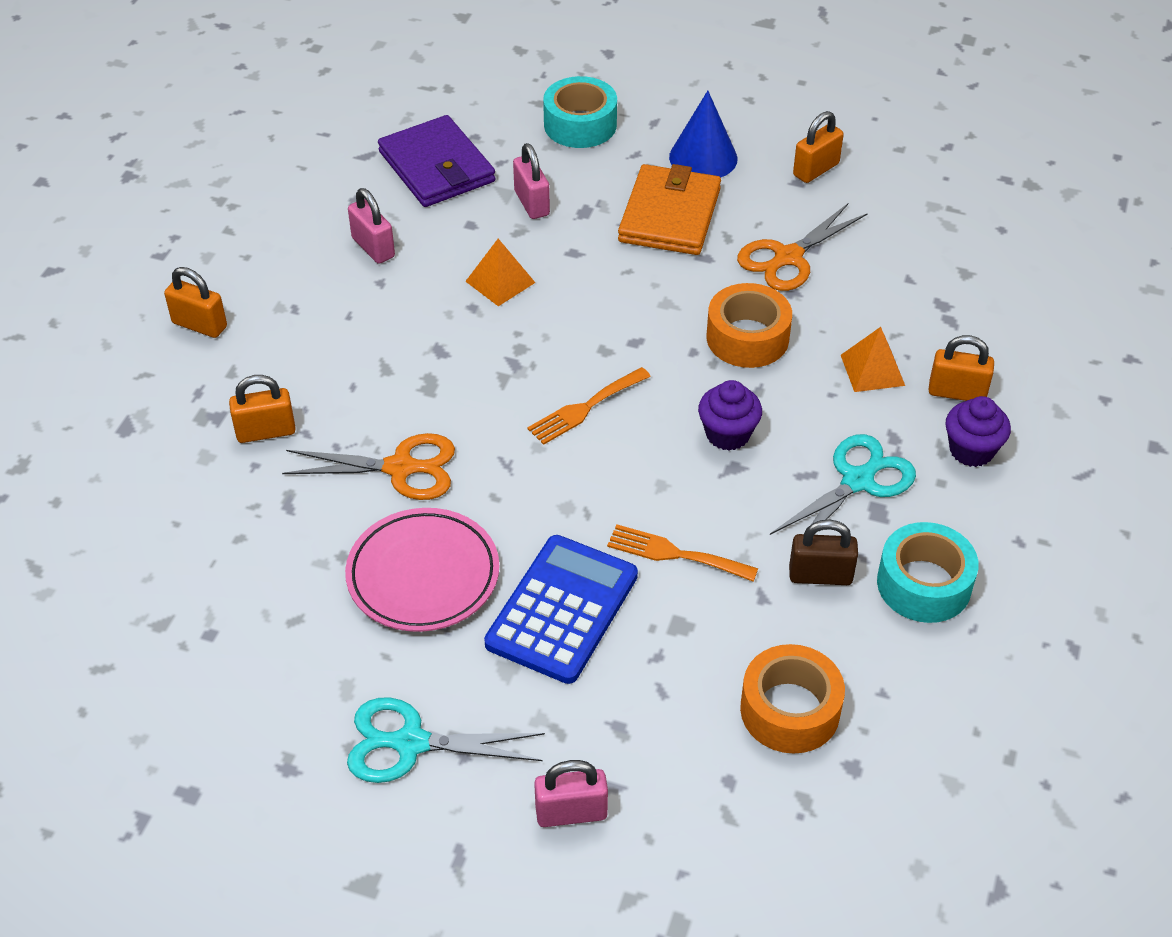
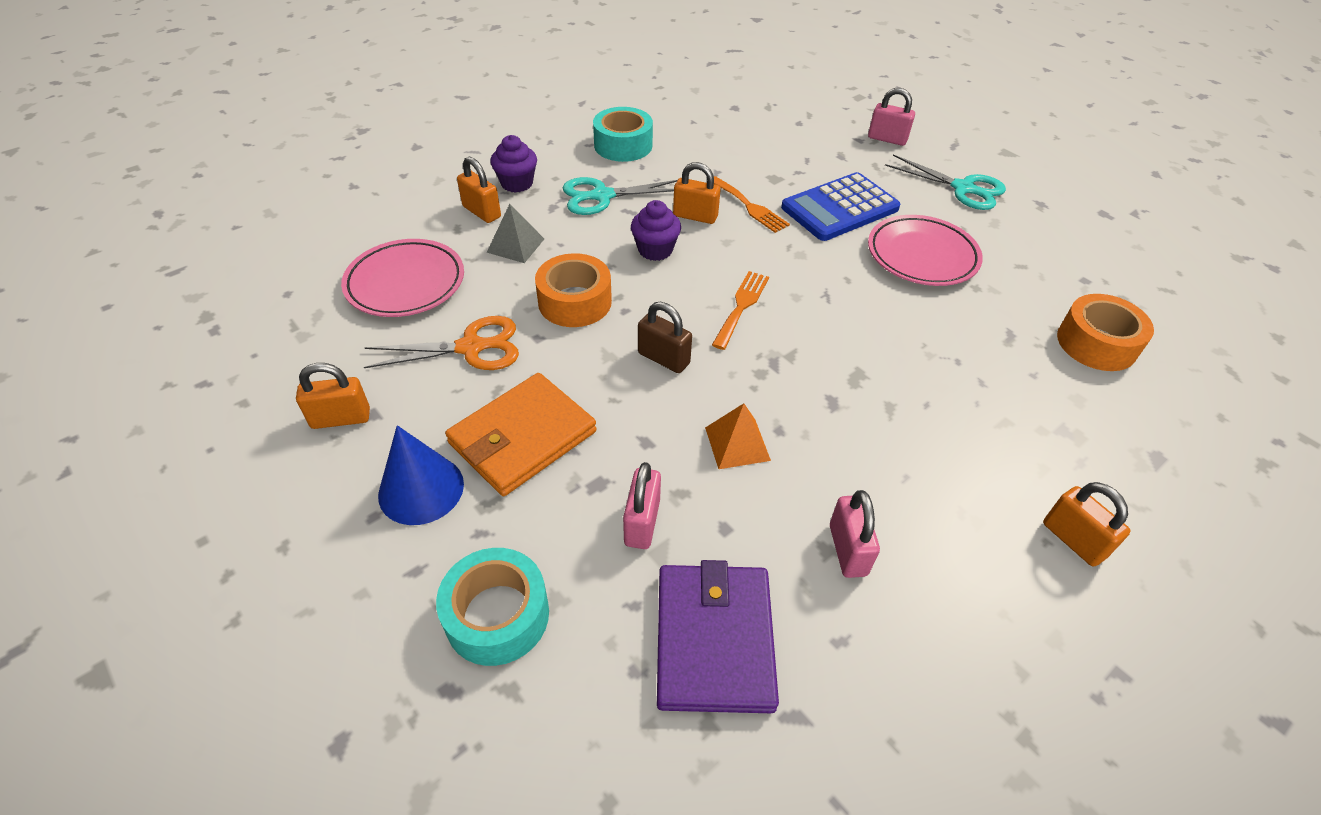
camera: 150 degrees left, 0 degrees up
orange padlock [229,375,296,443] -> orange padlock moved to [673,162,720,224]
orange scissors [282,433,455,500] -> none
orange fork [527,367,651,445] -> orange fork turned 60 degrees counterclockwise [712,271,769,350]
orange tape [740,644,845,754] -> orange tape moved to [1057,294,1154,371]
brown padlock [789,520,858,585] -> brown padlock moved to [638,302,692,373]
orange pyramid [841,327,905,392] -> grey pyramid [487,204,544,263]
none -> pink plate [341,239,464,317]

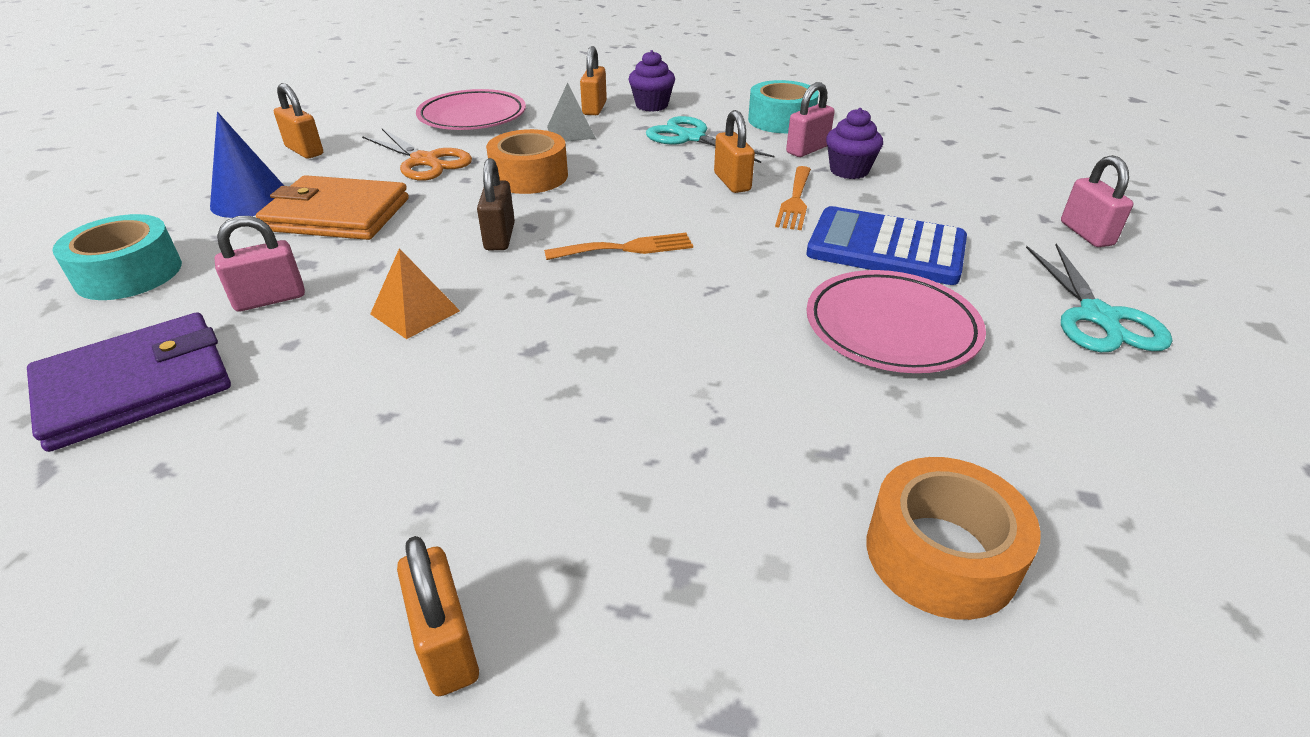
camera: 55 degrees right, 10 degrees down
purple cupcake [631,200,681,261] -> purple cupcake moved to [826,108,883,179]
pink padlock [830,490,880,578] -> pink padlock moved to [786,82,835,157]
orange padlock [1043,482,1131,567] -> orange padlock turned 45 degrees counterclockwise [397,536,479,696]

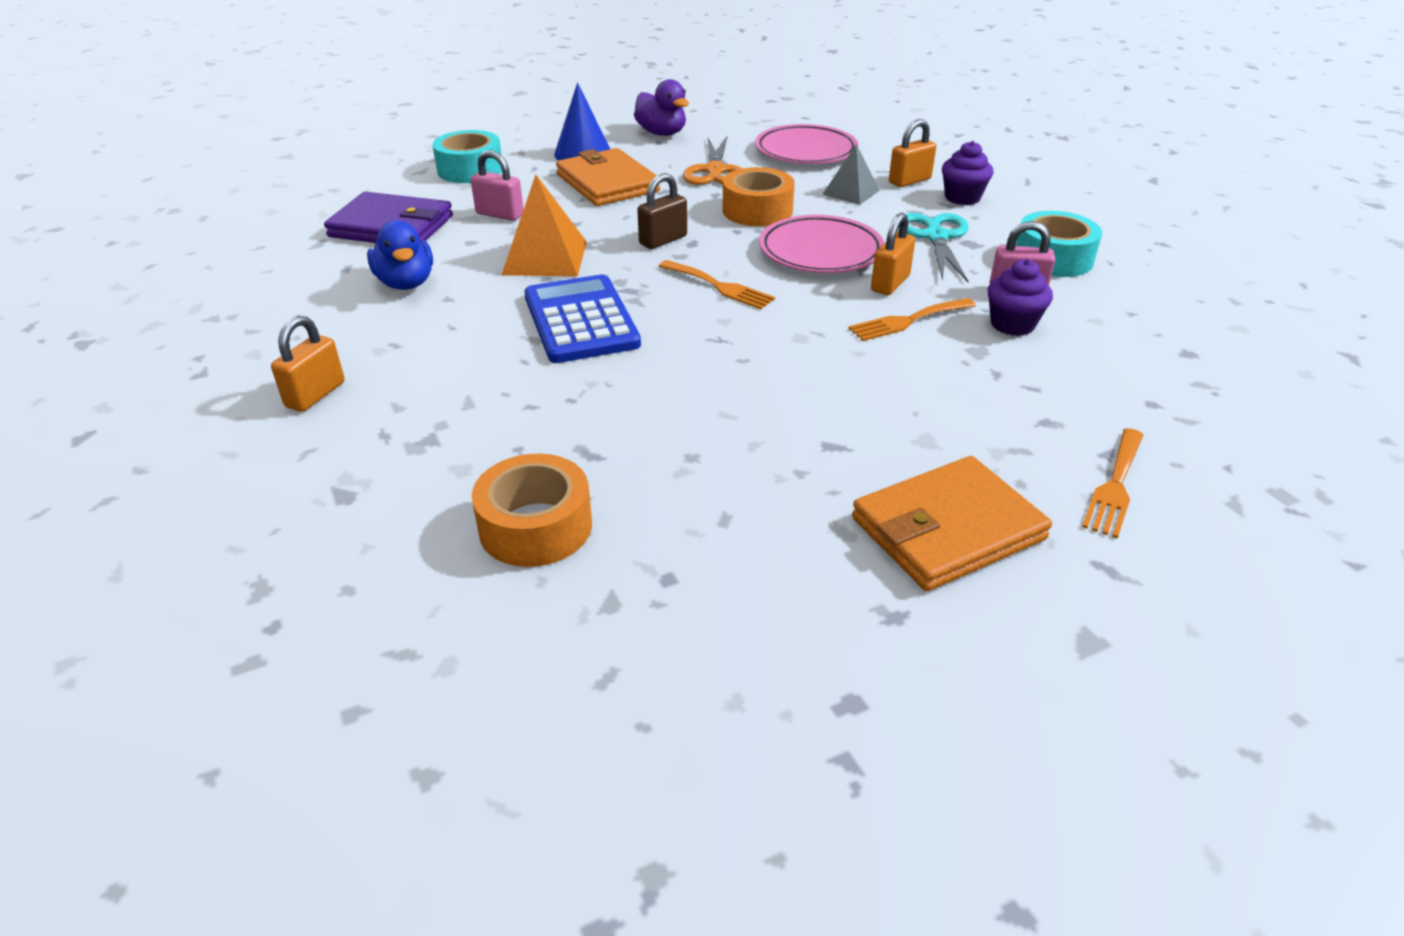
camera: 50 degrees right, 0 degrees up
orange padlock [274,83,323,159] -> purple duck [634,79,689,136]
orange pyramid [370,248,460,339] -> orange pyramid [501,175,587,276], size x1.57
blue calculator [806,206,967,285] -> blue calculator moved to [524,274,641,363]
pink plate [806,270,986,373] -> pink plate moved to [759,215,884,273]
turquoise scissors [1026,244,1172,352] -> orange wallet [852,456,1052,591]
pink padlock [1061,155,1134,247] -> orange fork [1082,428,1143,539]
none -> blue duck [367,220,433,290]

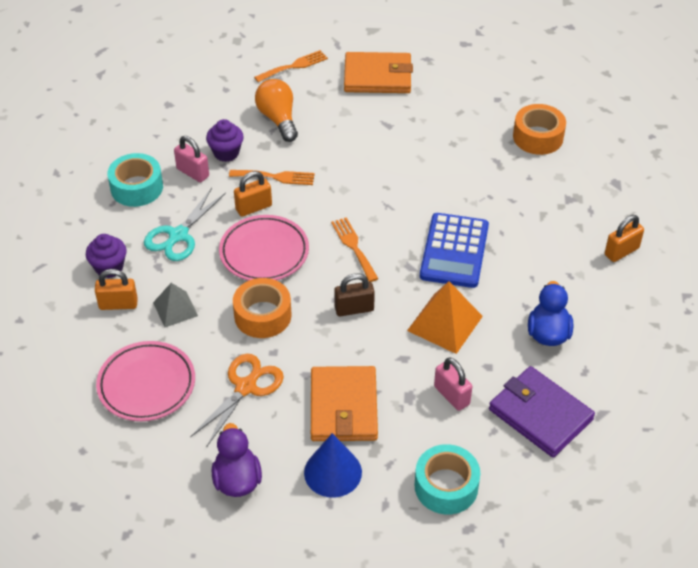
camera: 150 degrees left, 10 degrees up
none -> orange light bulb [255,79,298,142]

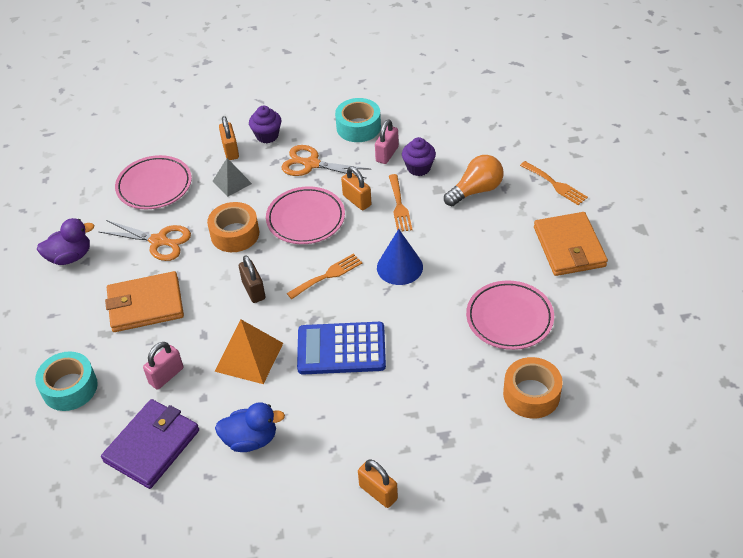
camera: 80 degrees right, 0 degrees up
turquoise scissors [144,188,226,261] -> orange scissors [281,145,370,179]
blue cone [304,433,362,498] -> blue cone moved to [377,229,423,285]
none -> pink plate [466,280,554,350]

